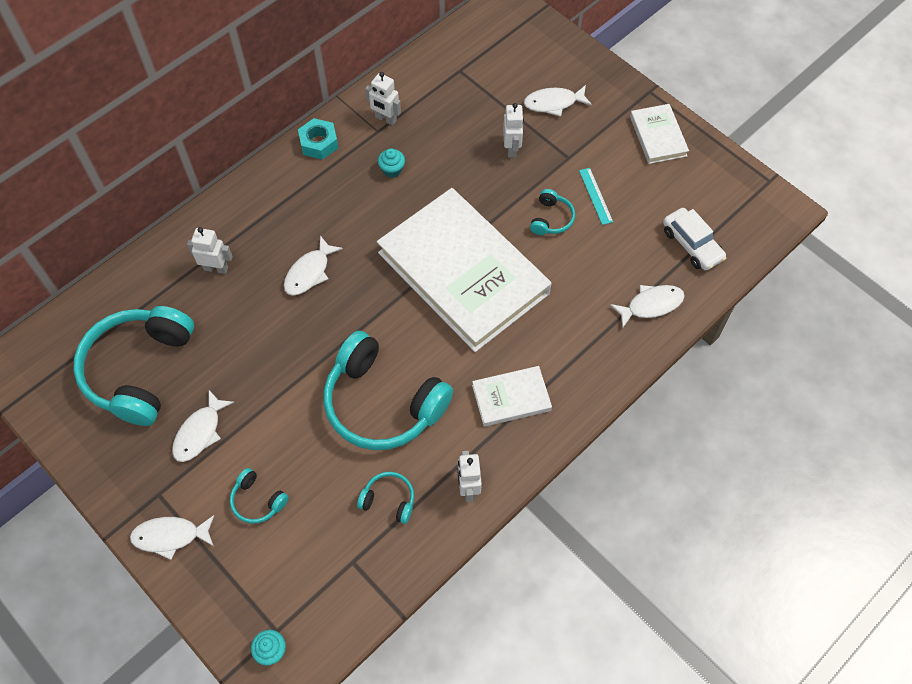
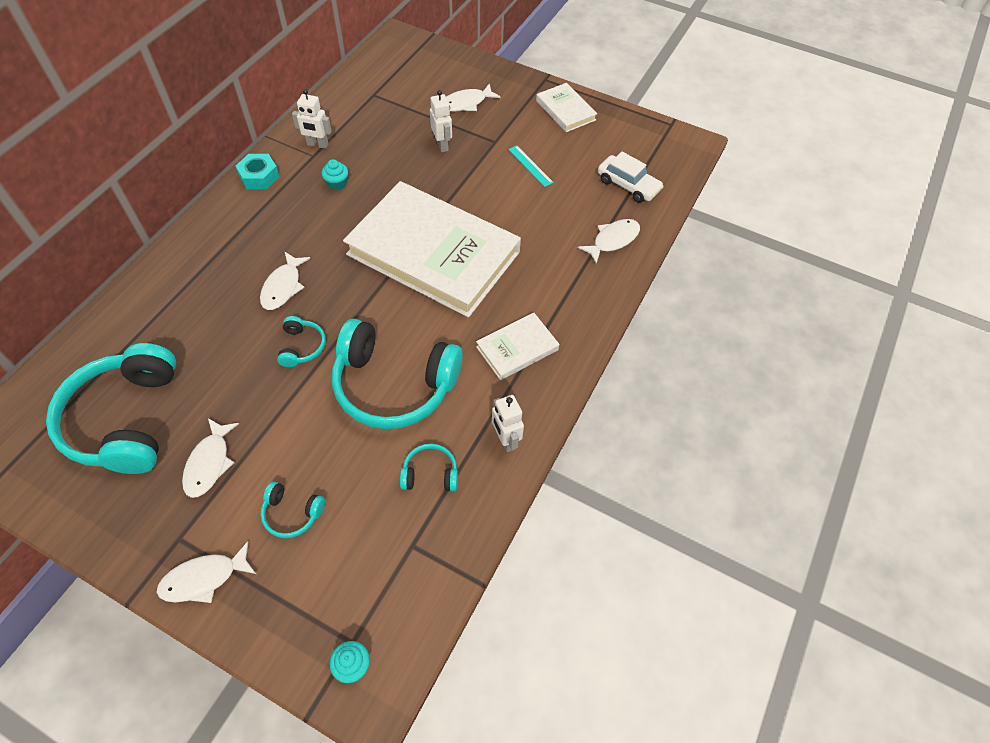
camera: 20 degrees left, 5 degrees down
white robot [187,227,233,274] -> none
turquoise headphones [530,189,575,235] -> turquoise headphones moved to [277,316,326,367]

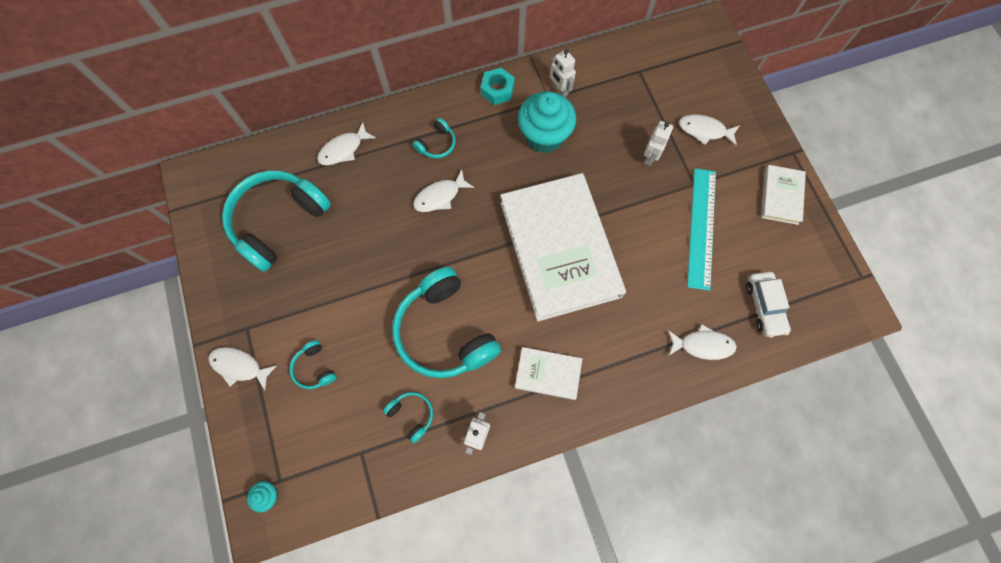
camera: 45 degrees right, 15 degrees up
white fish [182,418,239,498] -> white fish moved to [317,122,376,165]
turquoise headphones [277,316,326,367] -> turquoise headphones moved to [413,118,456,159]
turquoise cupcake [322,159,348,191] -> turquoise cupcake [518,92,576,153], size x2.36
turquoise ruler [508,145,554,187] -> turquoise ruler [687,169,716,291], size x2.09

